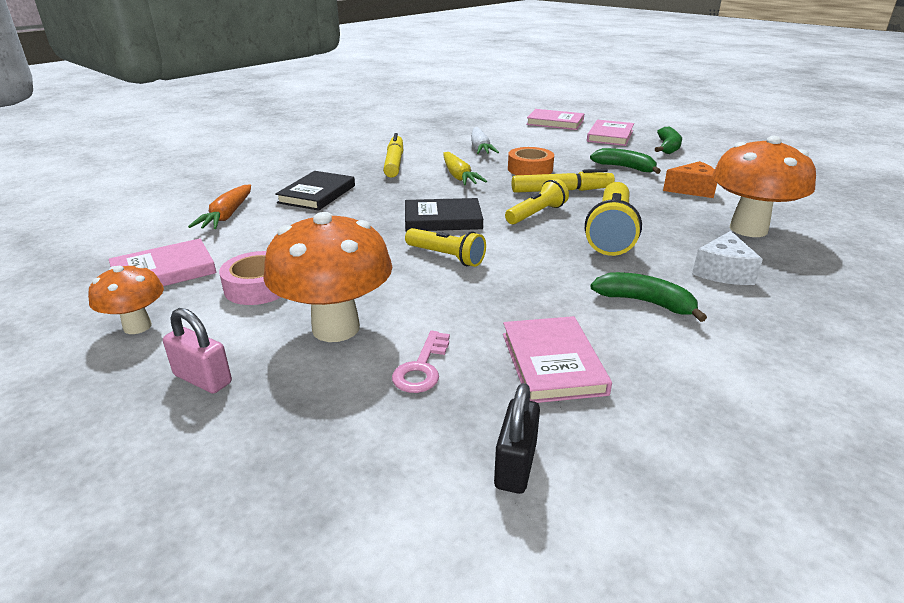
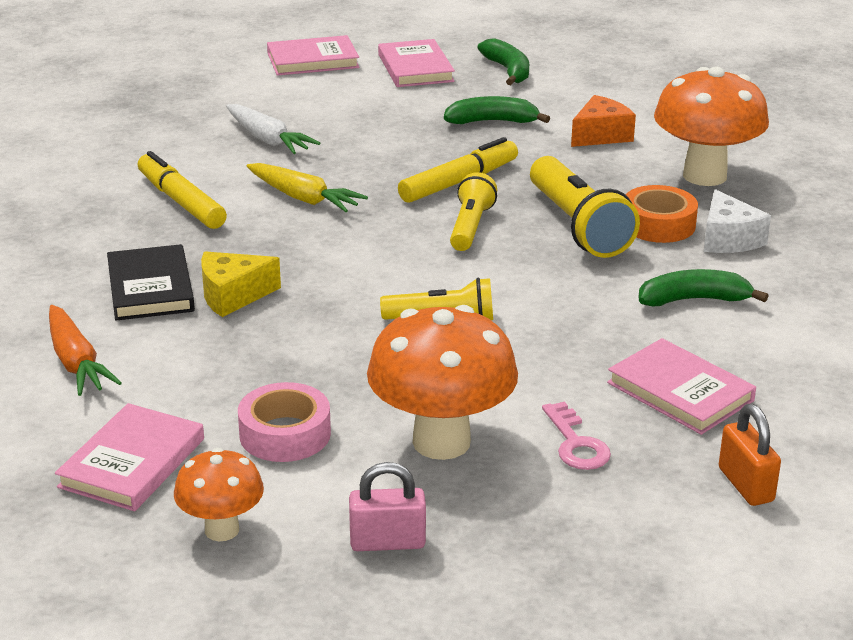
camera: 35 degrees left, 0 degrees up
black book [405,198,483,232] -> none
black padlock [494,383,540,494] -> orange padlock [719,404,781,506]
orange tape [508,147,554,175] -> orange tape moved to [626,185,698,243]
none -> yellow cheese [201,251,281,317]

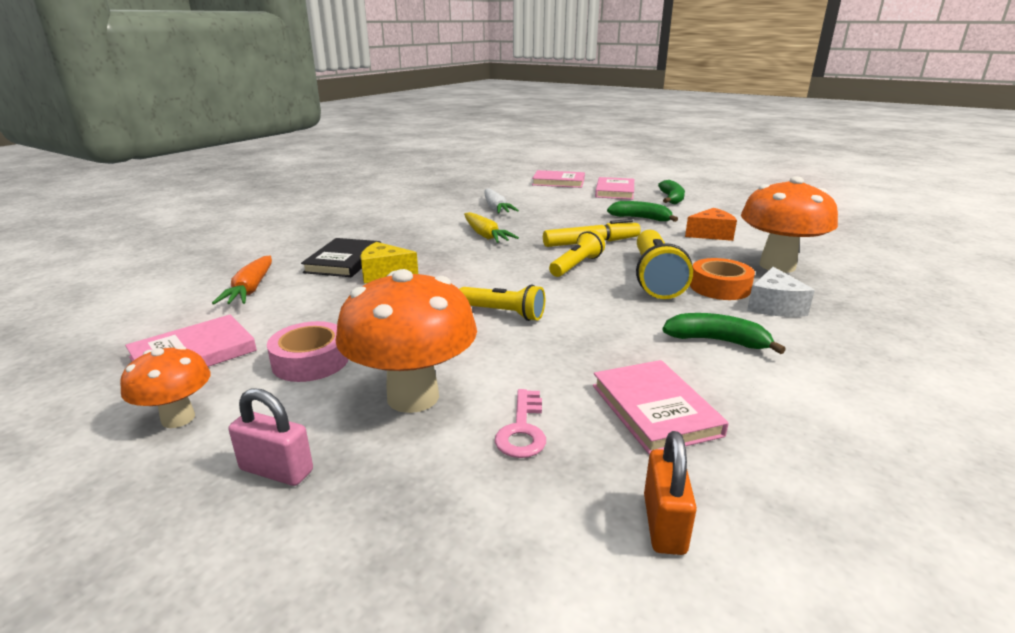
camera: 25 degrees right, 5 degrees down
yellow marker [138,151,227,229] -> none

